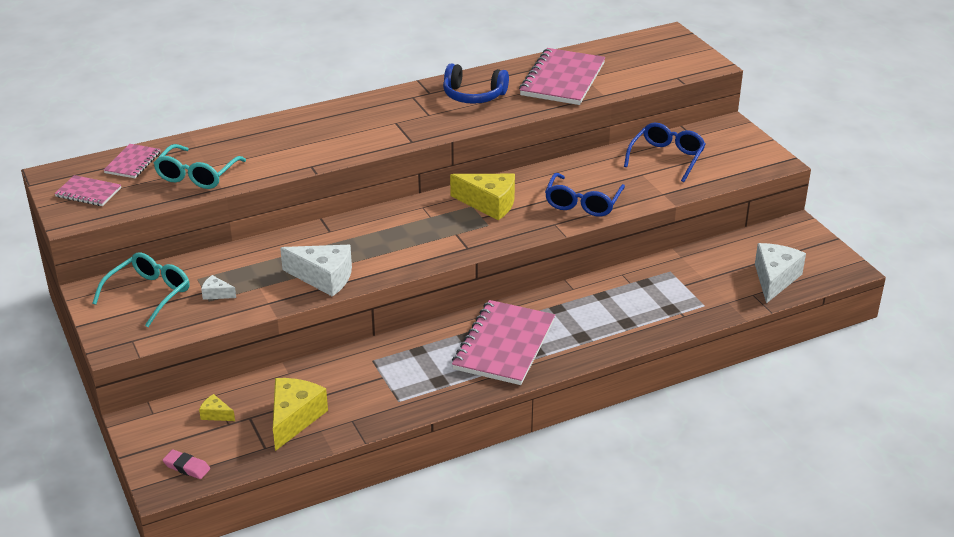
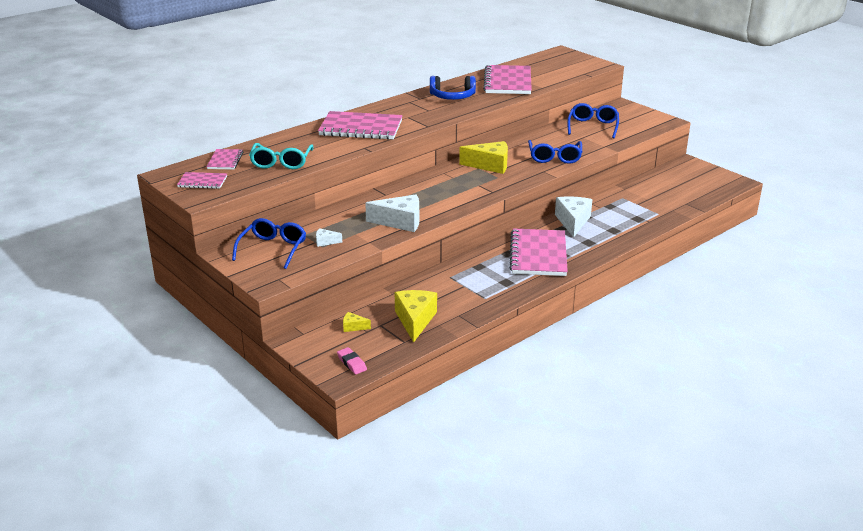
camera: 15 degrees left, 5 degrees down
turquoise glasses [92,252,190,327] -> blue glasses [232,218,306,269]
pink eraser [163,450,210,479] -> pink eraser turned 45 degrees clockwise [337,347,367,374]
white cheese [755,243,806,304] -> white cheese moved to [555,196,592,238]
none -> pink notebook [318,111,403,140]

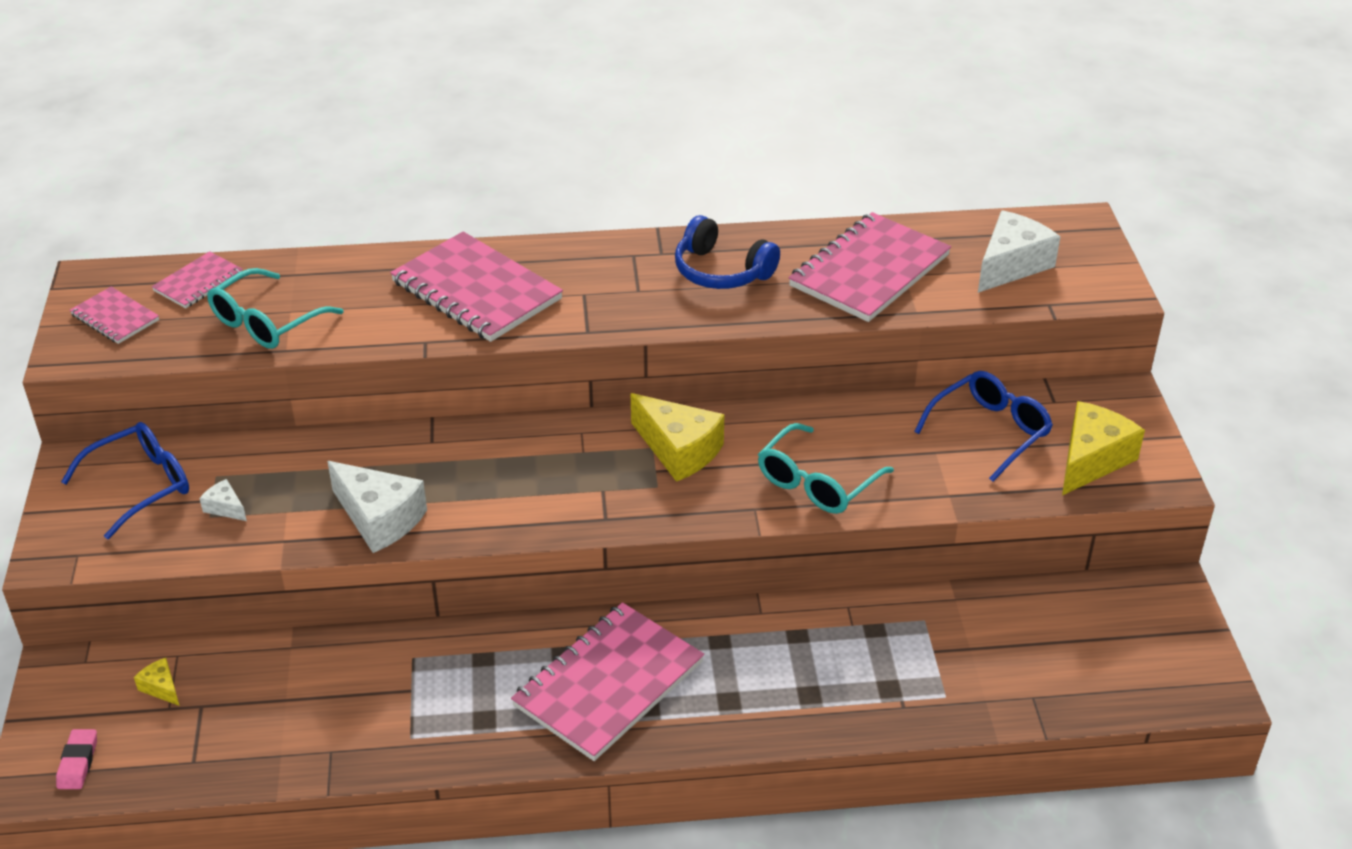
camera: 35 degrees right, 10 degrees up
yellow cheese [395,290,437,343] -> yellow cheese moved to [1062,401,1145,495]
blue glasses [528,140,582,164] -> turquoise glasses [758,423,894,514]
white cheese [555,196,592,238] -> white cheese moved to [978,210,1061,293]

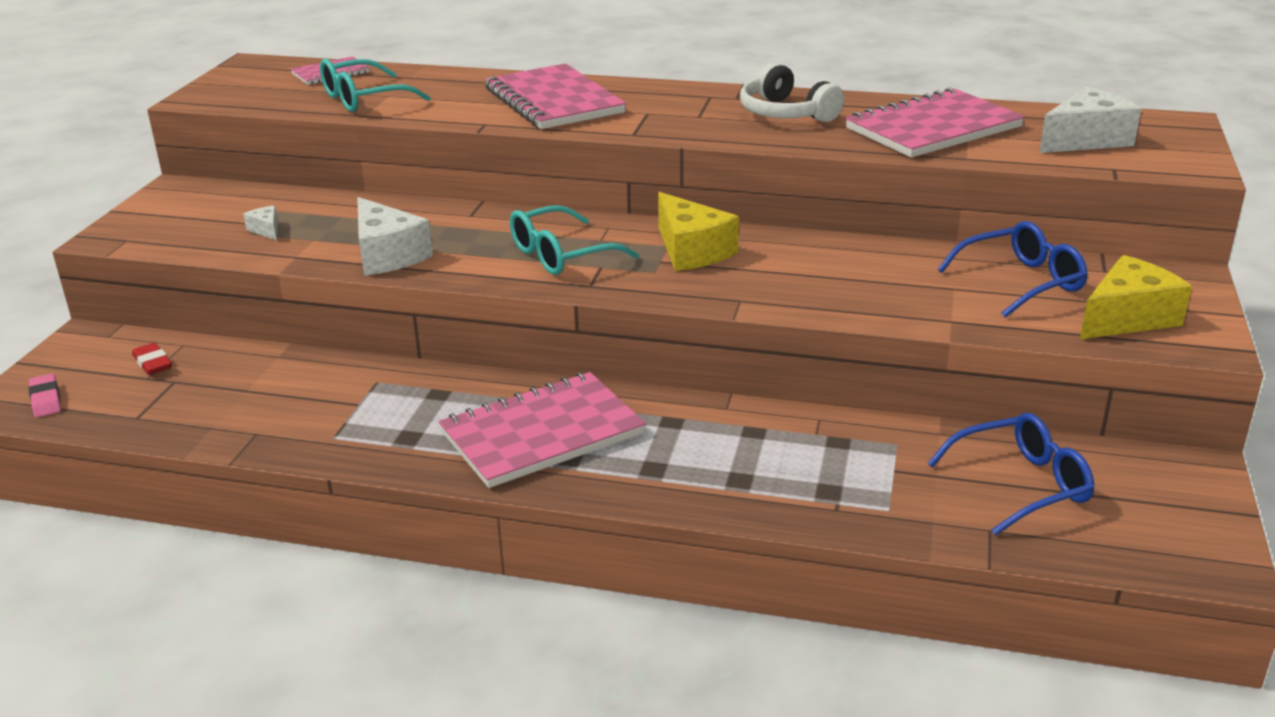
camera: 20 degrees right, 10 degrees down
pink eraser [56,729,97,789] -> pink eraser turned 45 degrees counterclockwise [29,373,61,417]
blue glasses [61,422,189,539] -> blue glasses moved to [928,413,1095,535]
pink notebook [70,287,159,344] -> none
yellow cheese [134,658,179,706] -> red eraser [132,343,172,375]
blue headphones [675,215,780,289] -> white headphones [740,63,844,122]
turquoise glasses [758,423,894,514] -> turquoise glasses moved to [510,205,639,275]

